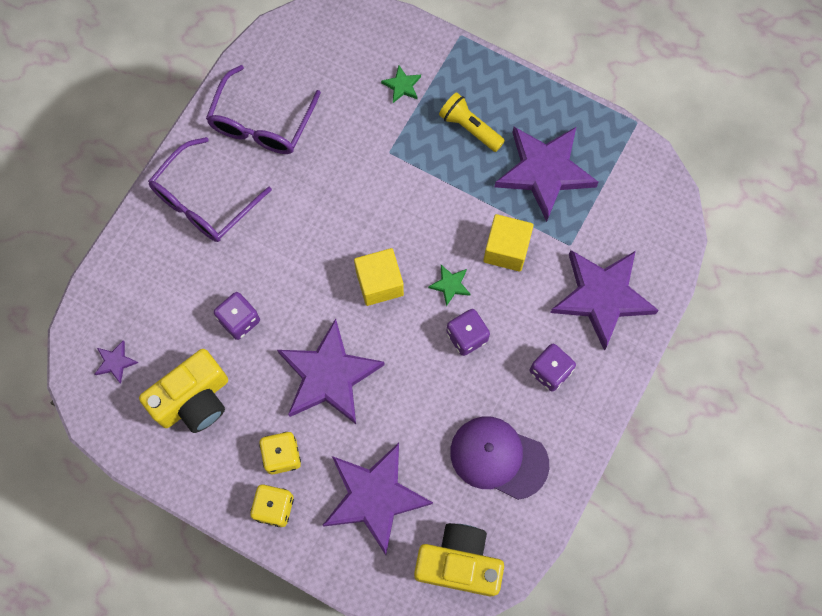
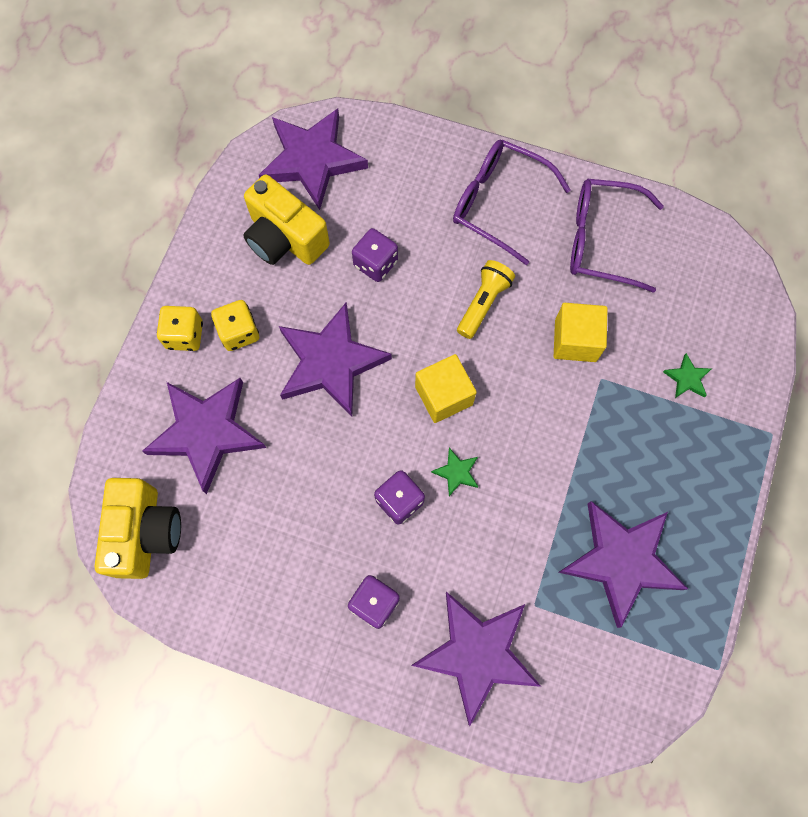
camera: 80 degrees right, 0 degrees up
purple star [95,340,138,384] -> purple star [259,108,368,210], size x2.46
yellow flashlight [439,92,505,152] -> yellow flashlight moved to [457,260,515,339]
purple cap [450,416,549,500] -> none
yellow cube [483,214,534,272] -> yellow cube moved to [554,303,607,362]

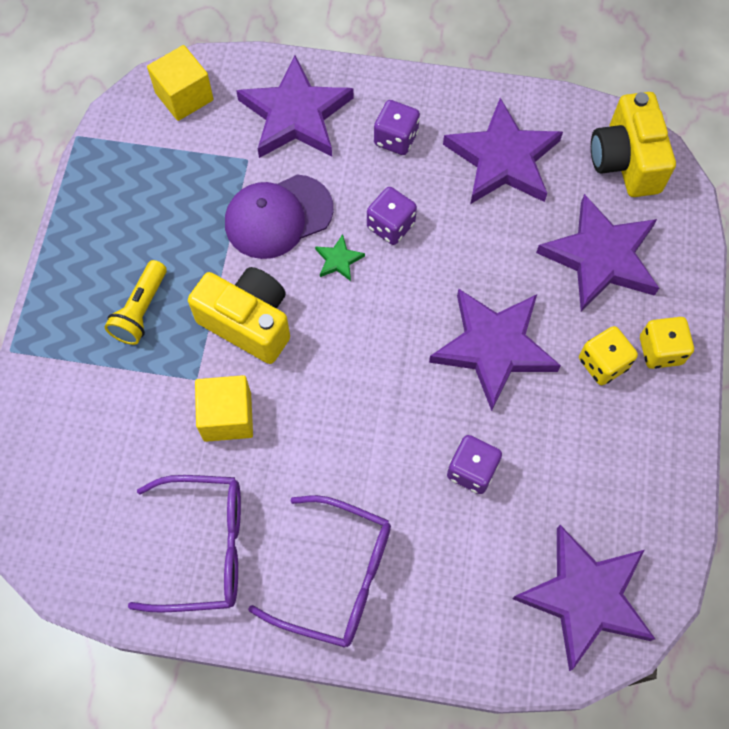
camera: 170 degrees right, 5 degrees down
yellow camera [243,174,330,265] -> yellow camera moved to [188,267,290,364]
yellow cube [415,354,477,423] -> yellow cube moved to [147,45,213,121]
yellow flashlight [457,260,515,339] -> yellow flashlight moved to [105,260,167,345]
purple star [558,501,688,628] -> purple star moved to [443,98,563,204]
green star [663,353,711,398] -> none
none -> purple cap [225,174,334,259]

